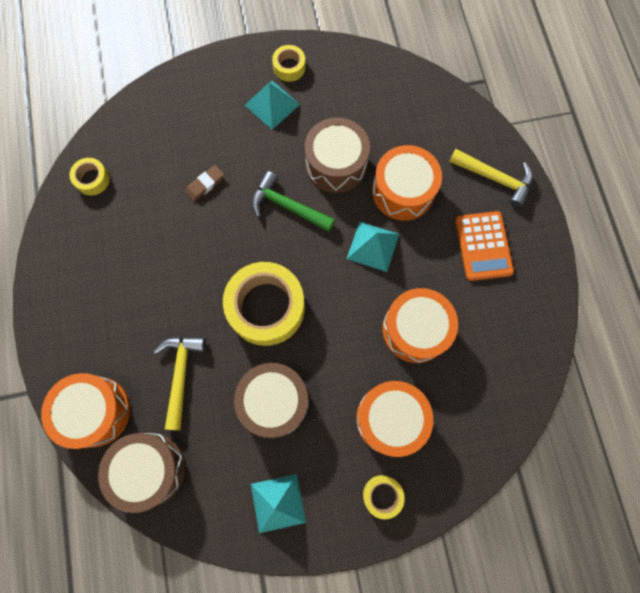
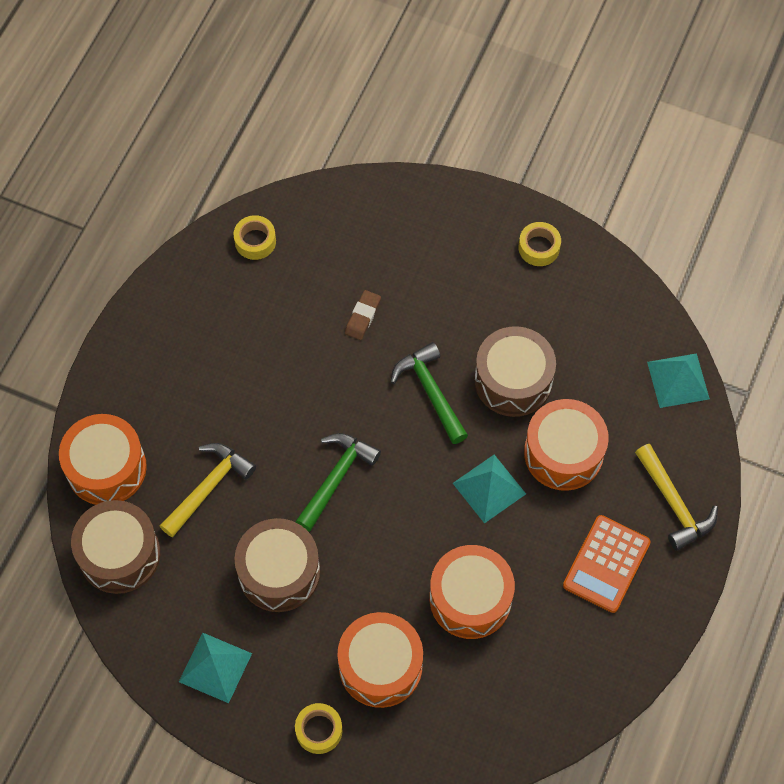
camera: 35 degrees right, 10 degrees down
brown eraser [185,165,224,202] -> brown eraser turned 60 degrees counterclockwise [345,290,381,340]
yellow tape [223,262,305,346] -> green hammer [295,433,381,532]
turquoise pyramid [245,81,300,129] -> turquoise pyramid moved to [647,353,710,408]

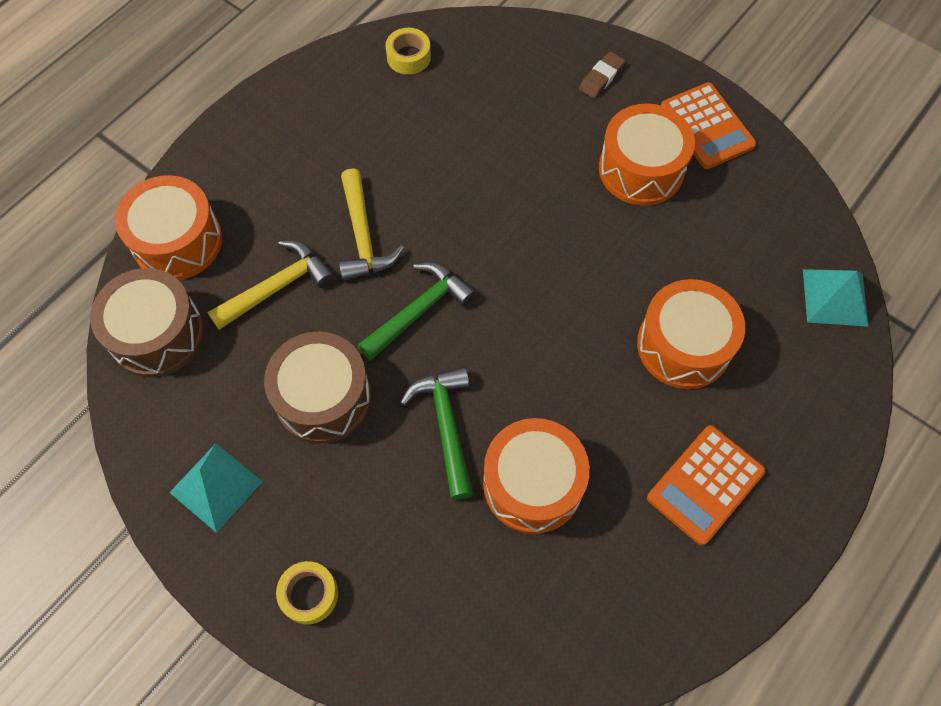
camera: 15 degrees right, 0 degrees up
orange drum [337,612,423,708] -> orange drum moved to [599,103,695,206]
brown eraser [345,290,381,340] -> brown eraser moved to [579,52,625,98]
green hammer [391,342,468,444] -> green hammer moved to [400,366,473,500]
turquoise pyramid [453,455,526,523] -> none
brown drum [474,326,556,417] -> none
yellow tape [518,222,561,266] -> orange calculator [661,83,757,169]
yellow hammer [635,444,718,551] -> yellow hammer moved to [339,168,404,281]

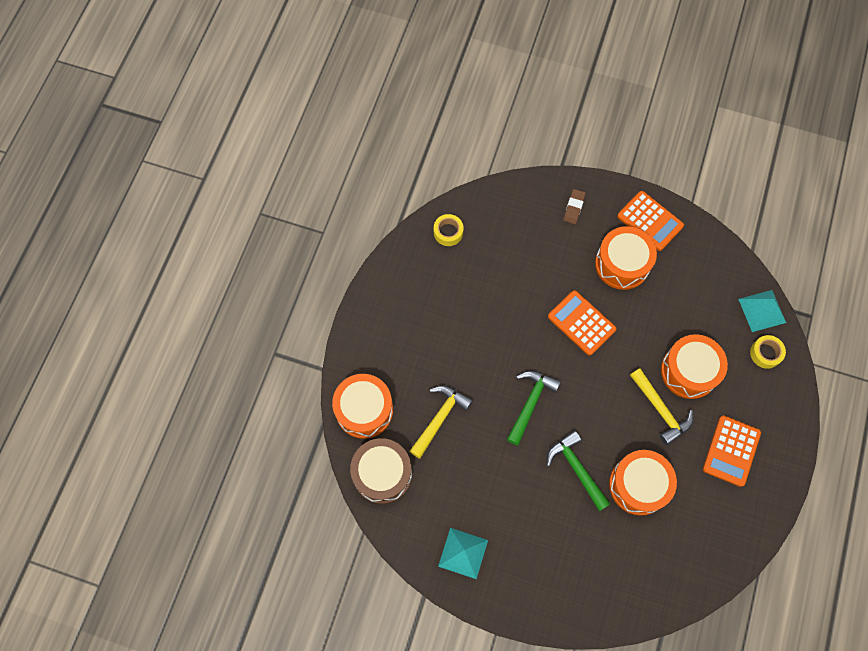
camera: 20 degrees left, 5 degrees up
brown drum [264,332,371,444] -> none
yellow tape [276,561,338,624] -> yellow tape moved to [750,335,786,369]
yellow hammer [339,168,404,281] -> yellow hammer moved to [630,368,693,446]
none -> orange calculator [548,290,616,356]

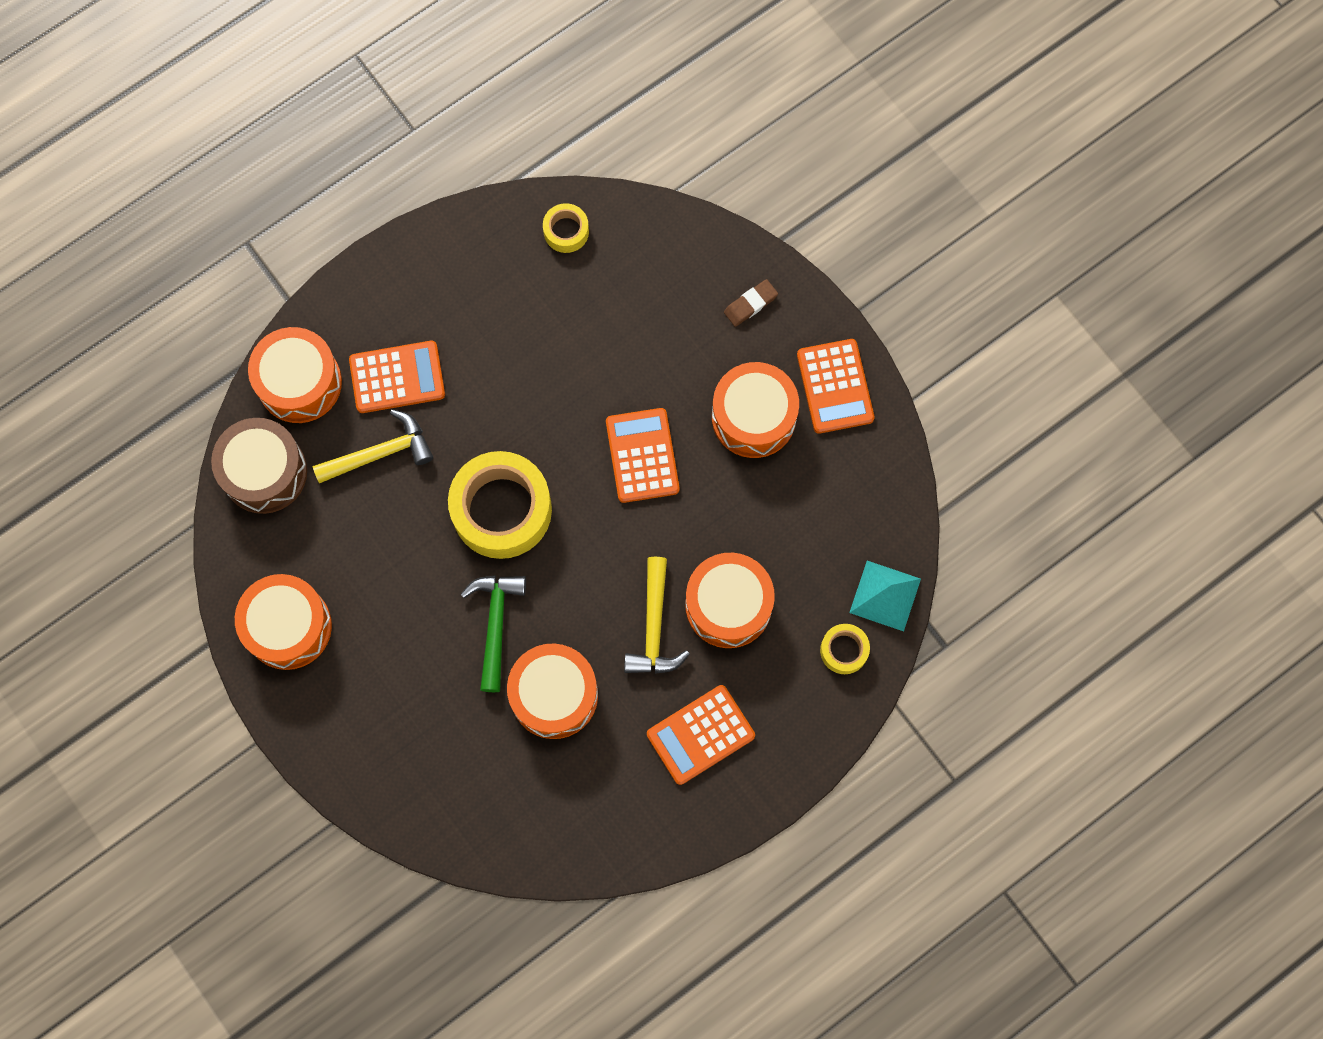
camera: 35 degrees right, 5 degrees up
turquoise pyramid [438,528,488,579] -> orange drum [235,574,332,670]
green hammer [507,371,561,446] -> yellow tape [448,451,552,559]
none -> orange calculator [349,341,445,413]

